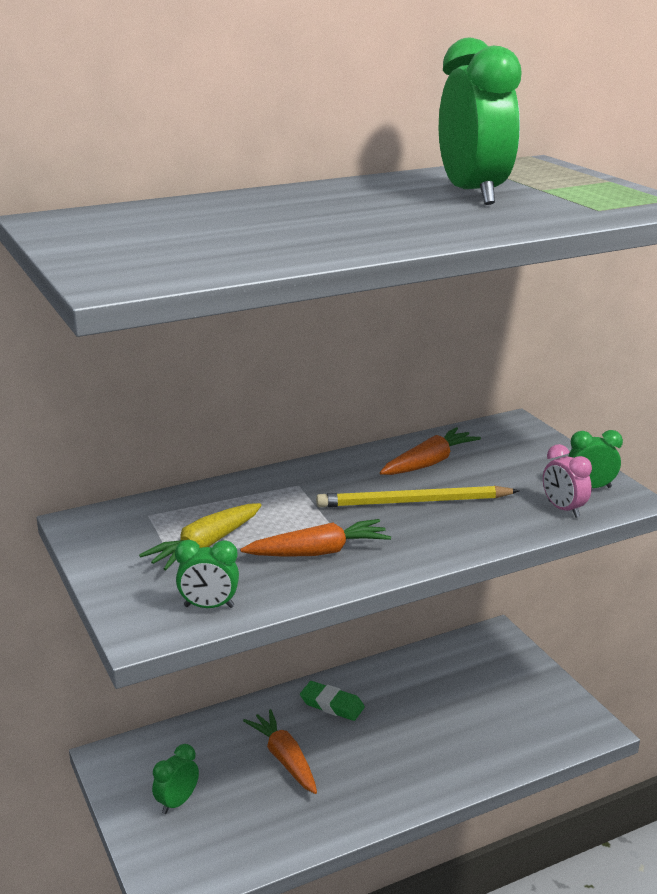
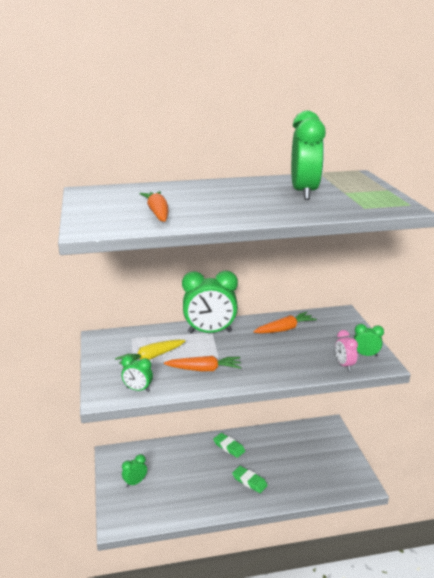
camera: 15 degrees right, 0 degrees up
orange carrot [243,709,317,794] -> orange carrot moved to [139,191,168,222]
yellow pencil [316,486,519,507] -> none
none -> green clock [182,271,238,333]
none -> green eraser [232,466,268,493]

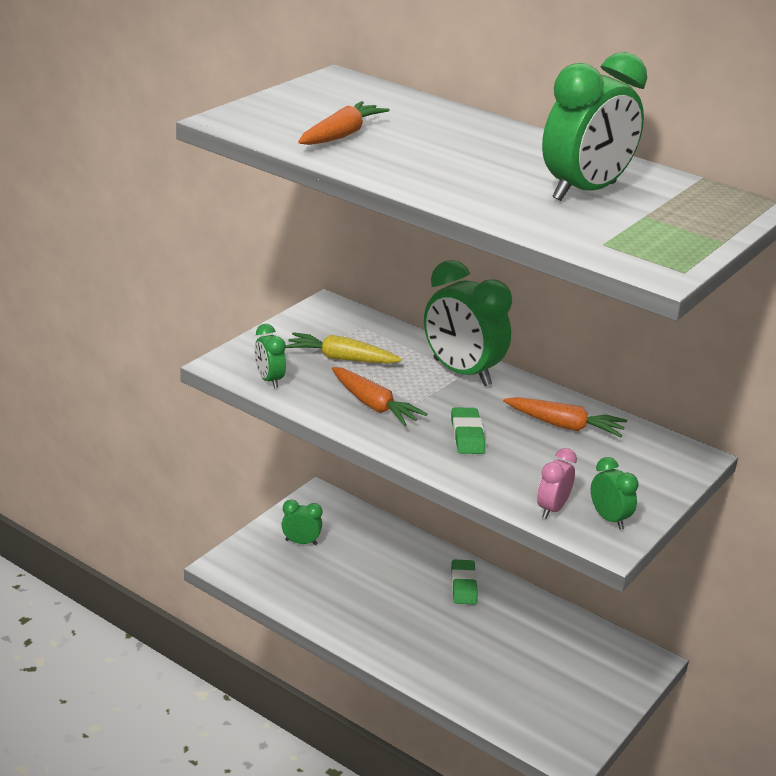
camera: 45 degrees right, 5 degrees up
green eraser [232,466,268,493] -> green eraser moved to [451,407,485,454]

